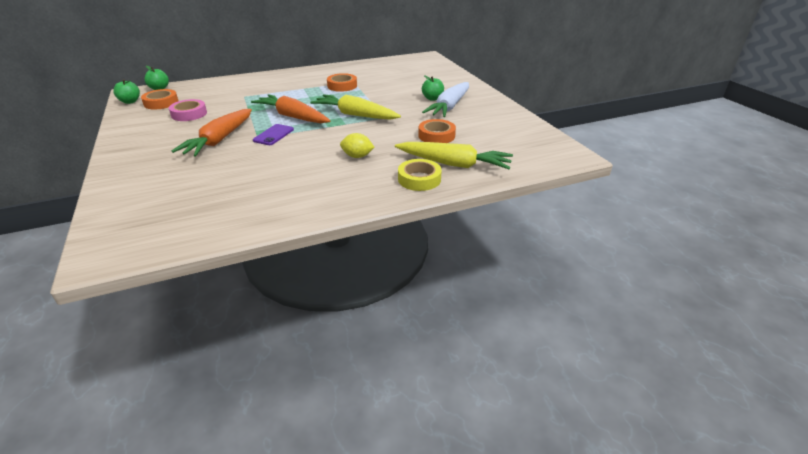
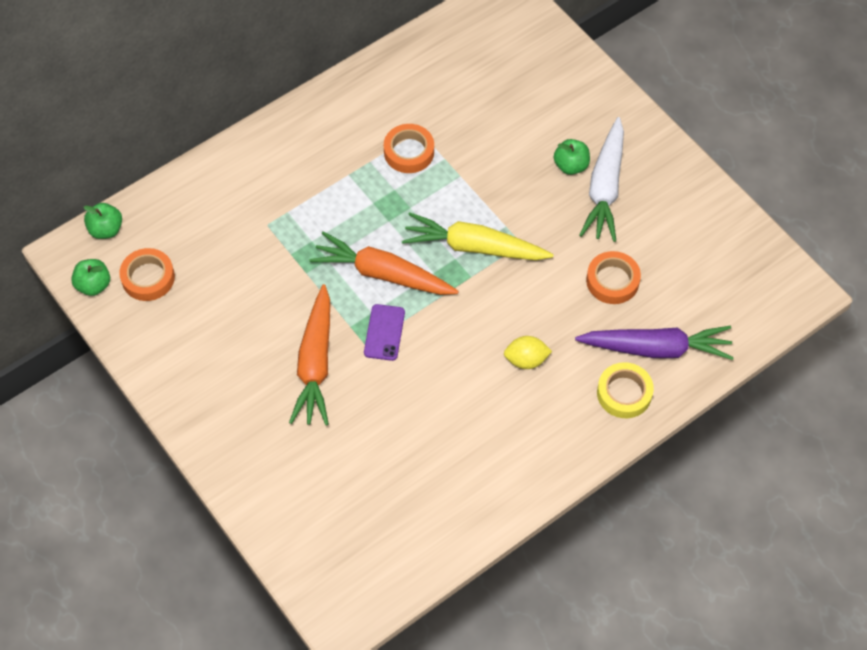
camera: 15 degrees left, 25 degrees up
pink tape [169,99,207,121] -> none
yellow carrot [395,142,513,169] -> purple carrot [575,326,734,360]

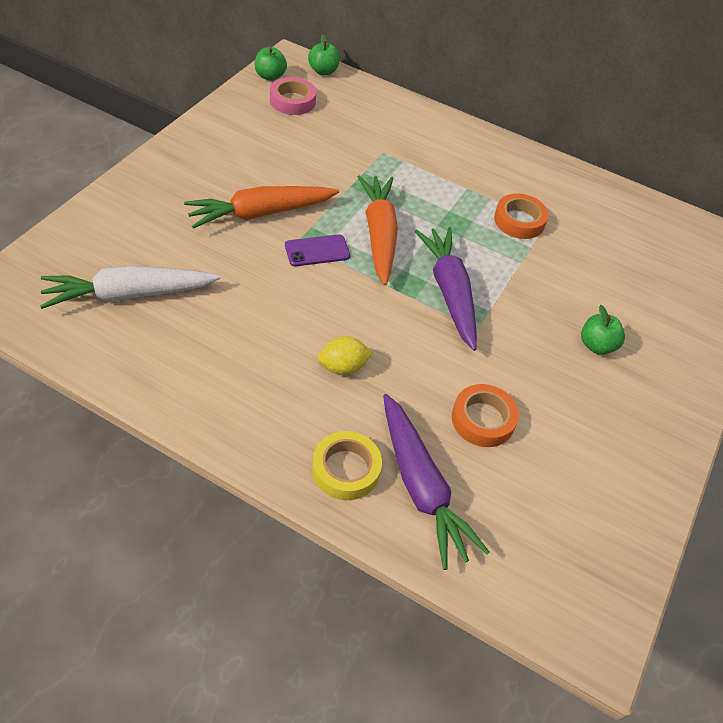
camera: 60 degrees right, 10 degrees down
orange tape [119,248,175,301] -> pink tape [270,77,316,115]
yellow carrot [402,212,554,260] -> purple carrot [415,227,477,351]
yellow lemon [504,336,552,369] -> yellow lemon turned 75 degrees counterclockwise [318,336,373,375]
white carrot [579,117,624,242] -> white carrot moved to [40,266,220,309]

